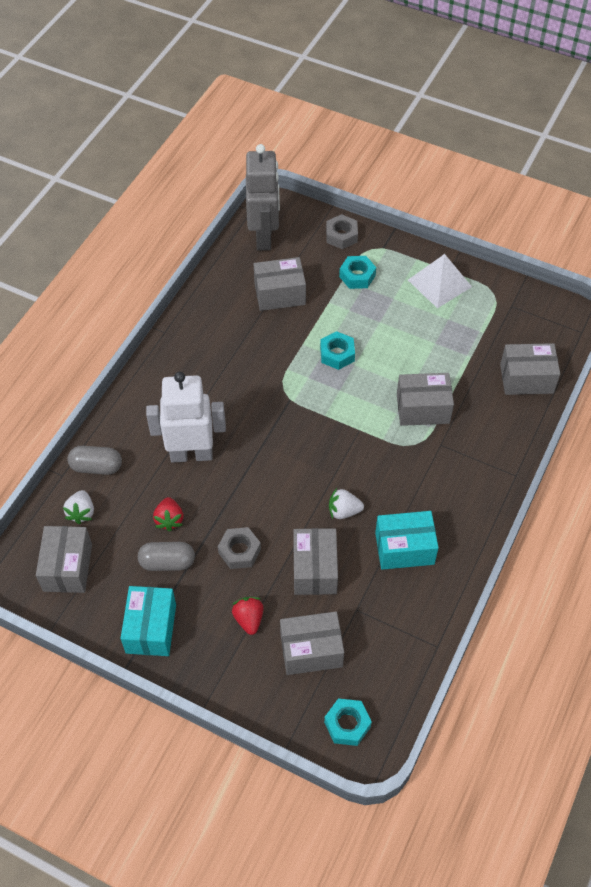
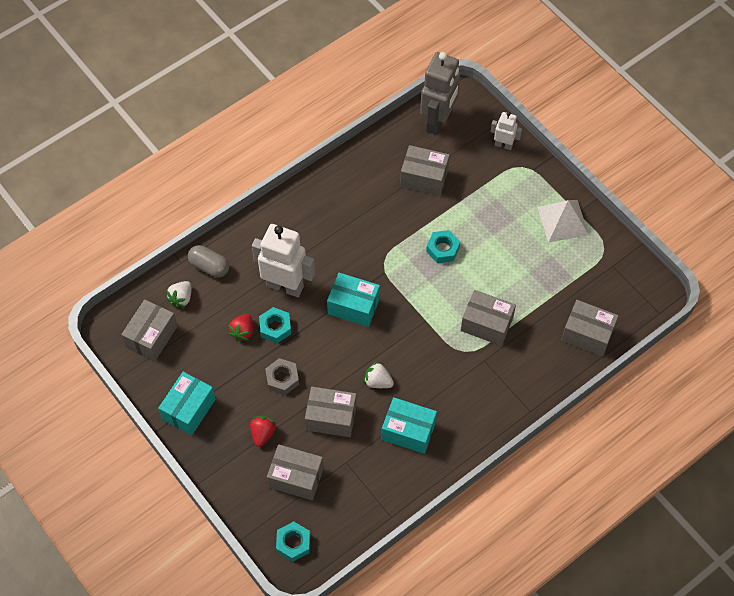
camera: 25 degrees right, 5 degrees up
grey capsule [138,542,195,571] -> none
grey box [293,528,338,595] -> grey box turned 75 degrees clockwise [305,387,357,437]
grey nut [326,214,358,249] -> white robot [491,112,522,150]
turquoise nut [339,256,376,289] -> turquoise nut moved to [259,307,291,343]
none -> turquoise box [327,273,380,327]

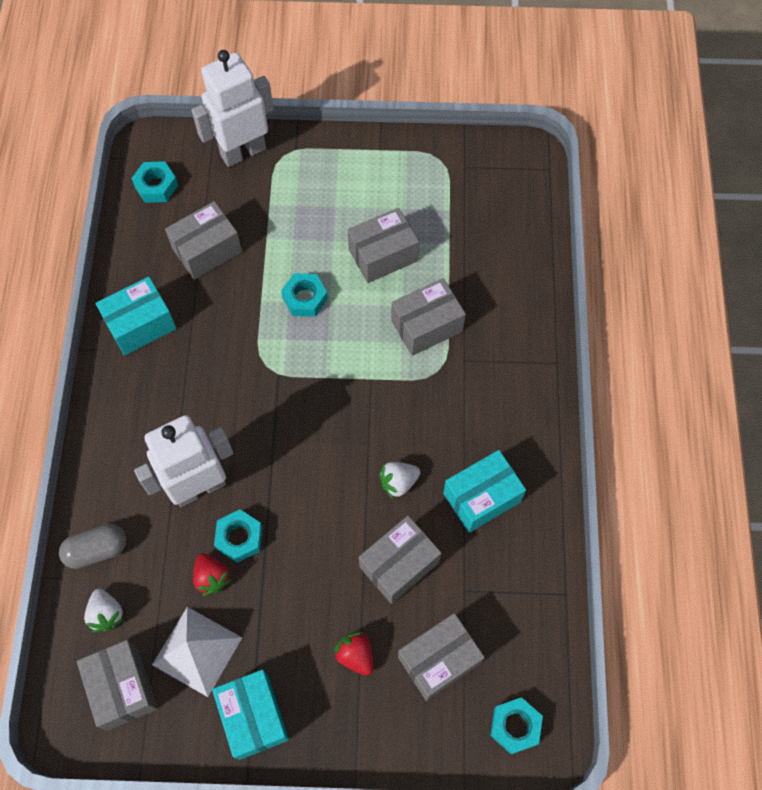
camera: 50 degrees left, 5 degrees up
grey nut [265,358,299,395] -> none
turquoise box [327,273,380,327] -> turquoise box moved to [96,277,177,355]
grey robot [420,52,460,135] -> turquoise nut [131,161,178,203]
white robot [491,112,522,150] -> white robot [192,50,274,167], size x1.94
white pyramid [537,200,589,243] -> white pyramid moved to [152,607,242,697]
grey box [561,300,619,356] -> grey box moved to [348,208,419,283]

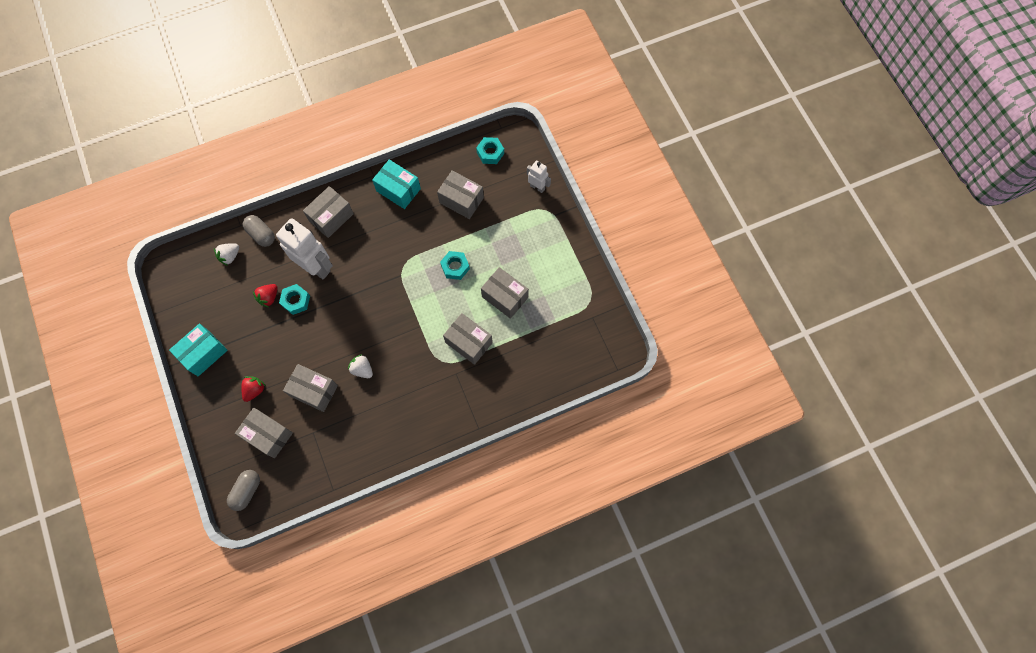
camera: 65 degrees right, 5 degrees up
grey box [77,640,158,730] -> grey box moved to [303,186,354,238]
white pyramid [152,607,242,697] -> none
white robot [192,50,274,167] -> white robot [527,161,551,193], size x0.51
turquoise box [443,450,526,533] -> none
turquoise nut [490,697,543,754] -> grey capsule [227,470,260,511]

